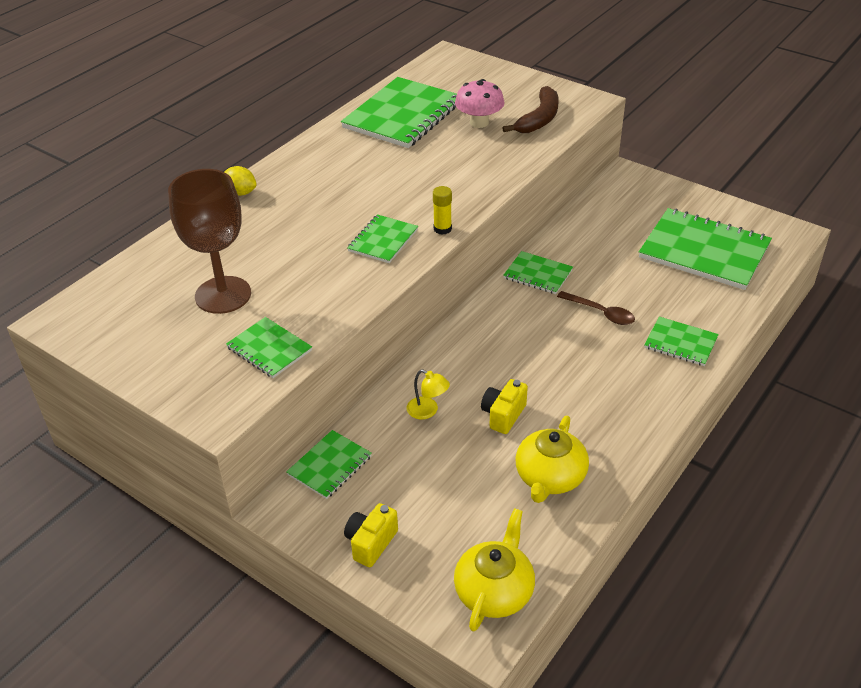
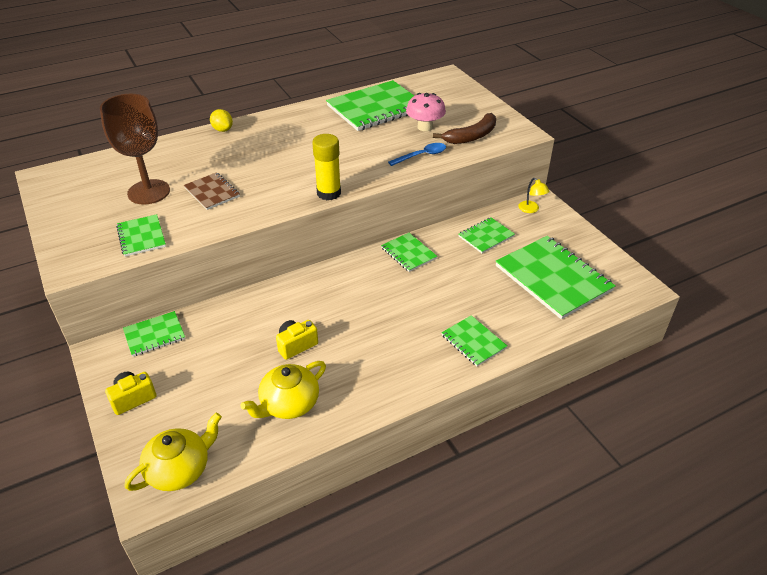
camera: 25 degrees right, 0 degrees up
green notebook [347,214,418,263] -> green notebook moved to [459,217,515,253]
yellow lamp [407,369,450,419] -> yellow lamp moved to [518,178,550,213]
yellow glue stick [433,186,452,235] -> yellow glue stick [312,134,341,200], size x1.68
brown spoon [557,291,635,325] -> none
none -> brown notebook [184,172,240,210]
none -> blue spoon [388,143,446,166]

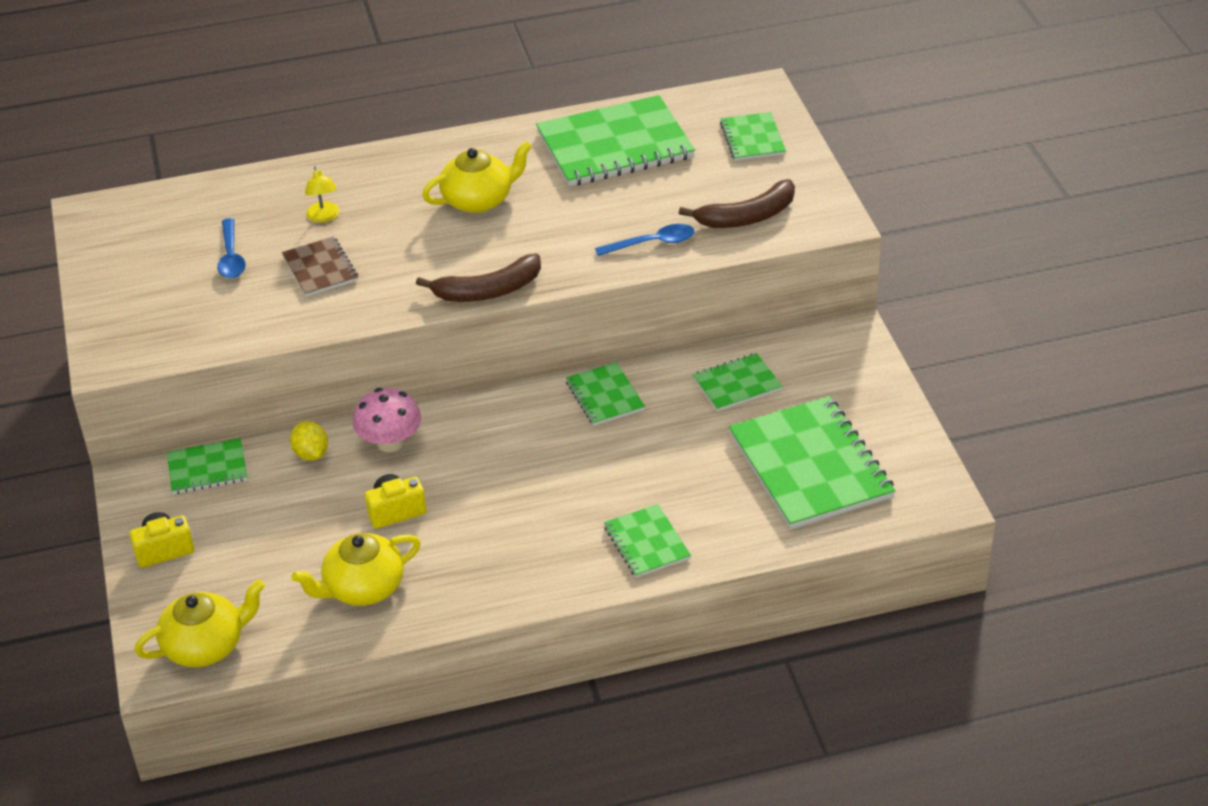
camera: 15 degrees right, 0 degrees up
brown goblet [100,94,170,204] -> blue spoon [217,218,246,278]
green notebook [116,214,166,257] -> green notebook moved to [720,112,786,161]
yellow lemon [210,109,233,132] -> yellow lemon moved to [290,421,328,461]
yellow glue stick [312,134,341,200] -> brown banana [416,254,541,302]
pink mushroom [406,93,446,131] -> pink mushroom moved to [353,388,421,452]
yellow lamp [518,178,550,213] -> yellow lamp moved to [305,166,340,223]
none -> yellow teapot [422,141,532,213]

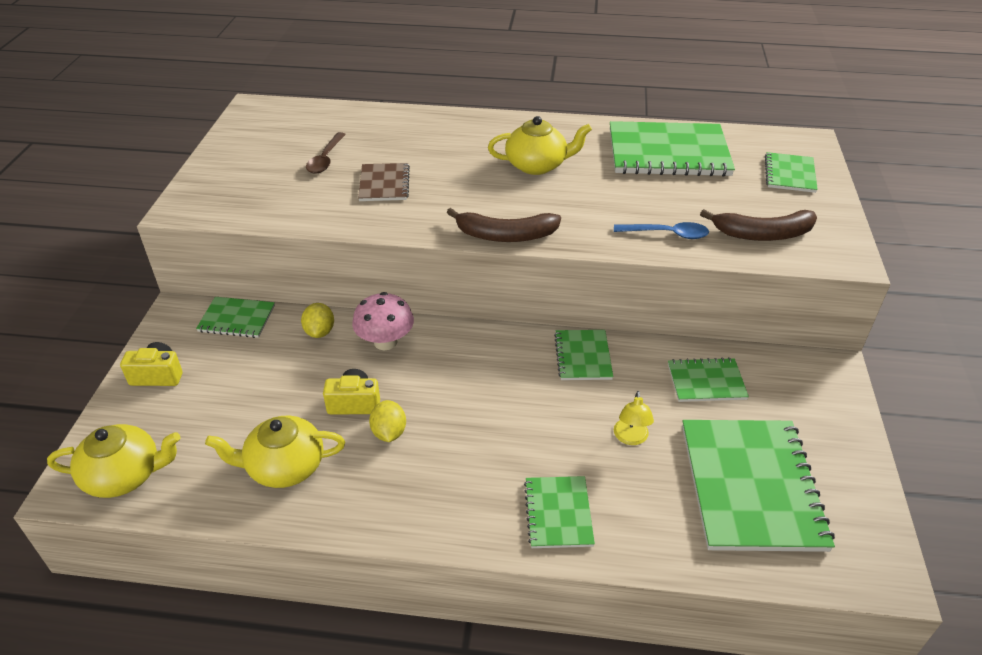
camera: 20 degrees right, 0 degrees up
blue spoon [217,218,246,278] -> brown spoon [306,132,346,174]
yellow lamp [305,166,340,223] -> yellow lamp moved to [614,391,654,445]
none -> yellow lemon [369,400,406,442]

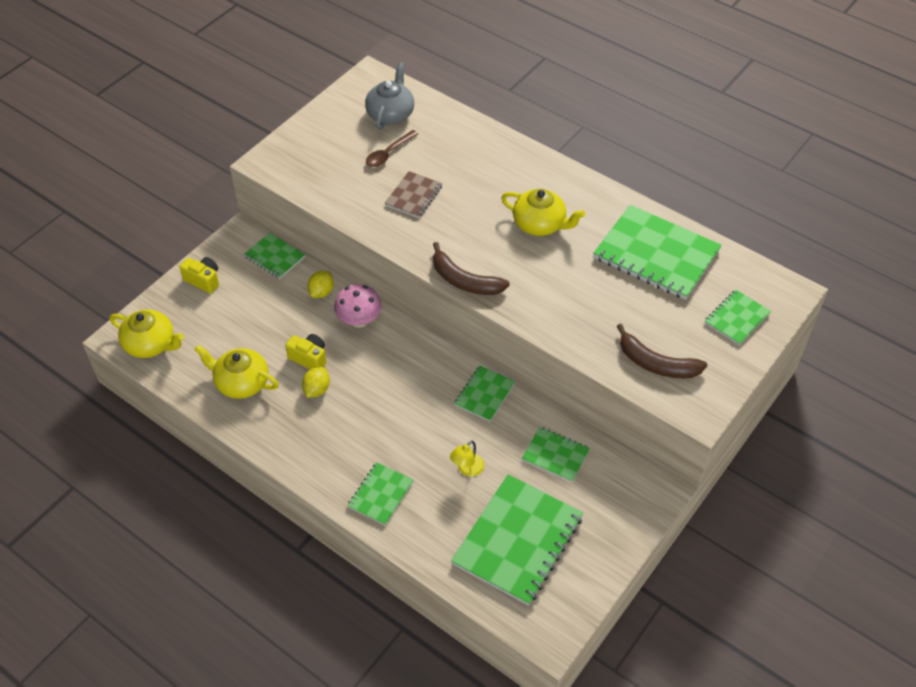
camera: 30 degrees right, 10 degrees up
blue spoon [614,222,709,239] -> none
none -> grey teapot [365,62,414,130]

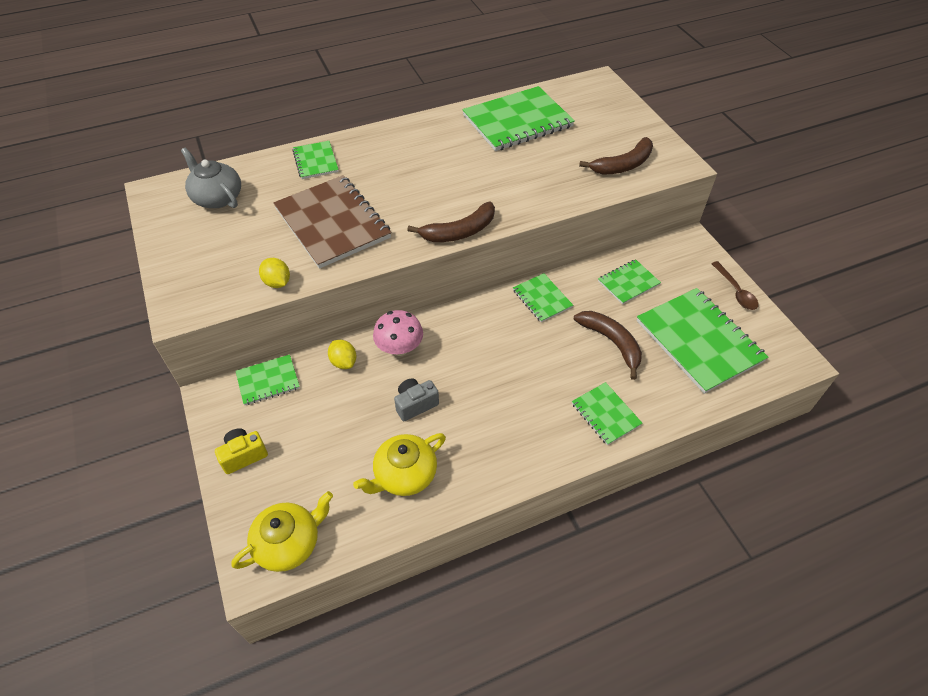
camera: 60 degrees left, 0 degrees up
yellow camera [285,334,326,369] -> grey camera [394,378,439,421]
yellow lemon [302,367,330,398] -> yellow lemon moved to [259,258,290,288]
brown spoon [366,130,418,167] -> brown spoon moved to [711,261,759,310]
brown notebook [385,171,443,218] -> brown notebook [273,175,391,269], size x1.95
yellow lamp [450,440,484,477] -> brown banana [574,311,642,380]
yellow teapot [501,189,585,236] -> none
green notebook [705,290,771,345] -> green notebook moved to [293,141,339,179]

